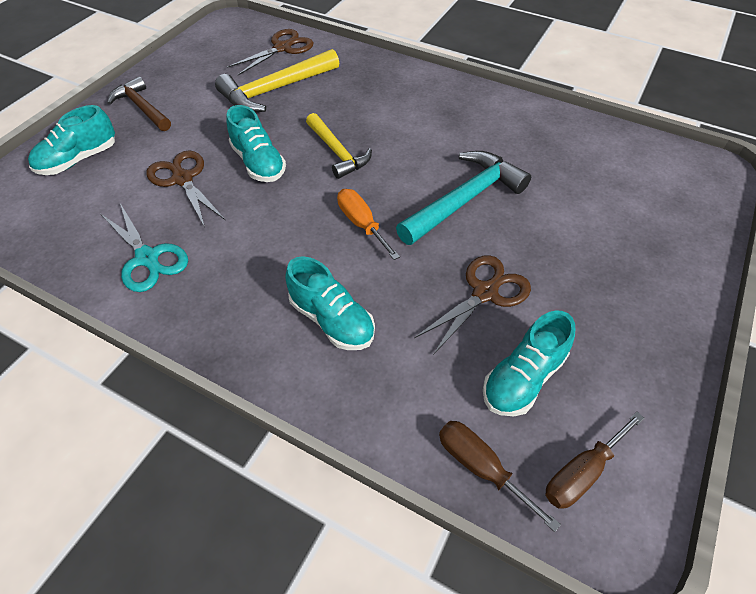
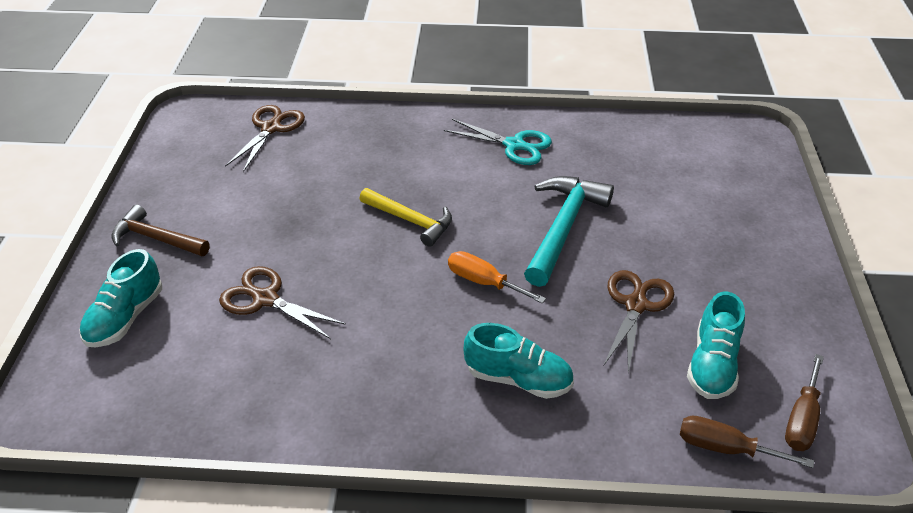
camera: 25 degrees left, 10 degrees down
turquoise scissors [101,203,188,292] -> turquoise scissors moved to [444,119,552,165]
yellow hammer [215,49,339,112] -> none
turquoise shoe [226,105,286,182] -> none

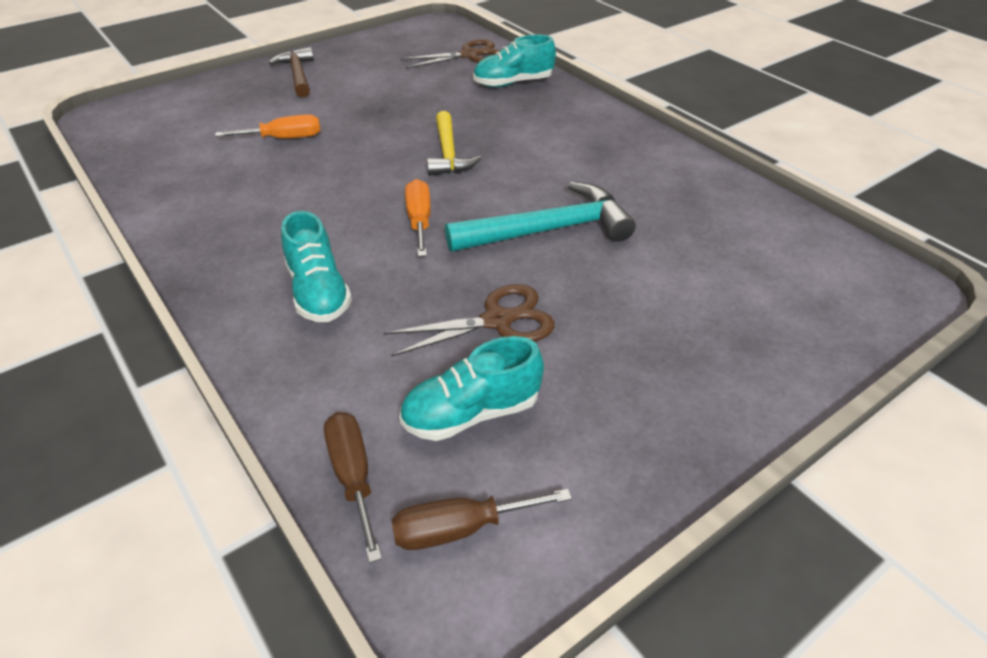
camera: 50 degrees right, 0 degrees up
turquoise shoe [79,249,162,347] -> turquoise shoe moved to [473,34,556,87]
brown scissors [219,266,346,339] -> orange screwdriver [215,115,321,138]
turquoise scissors [444,119,552,165] -> none

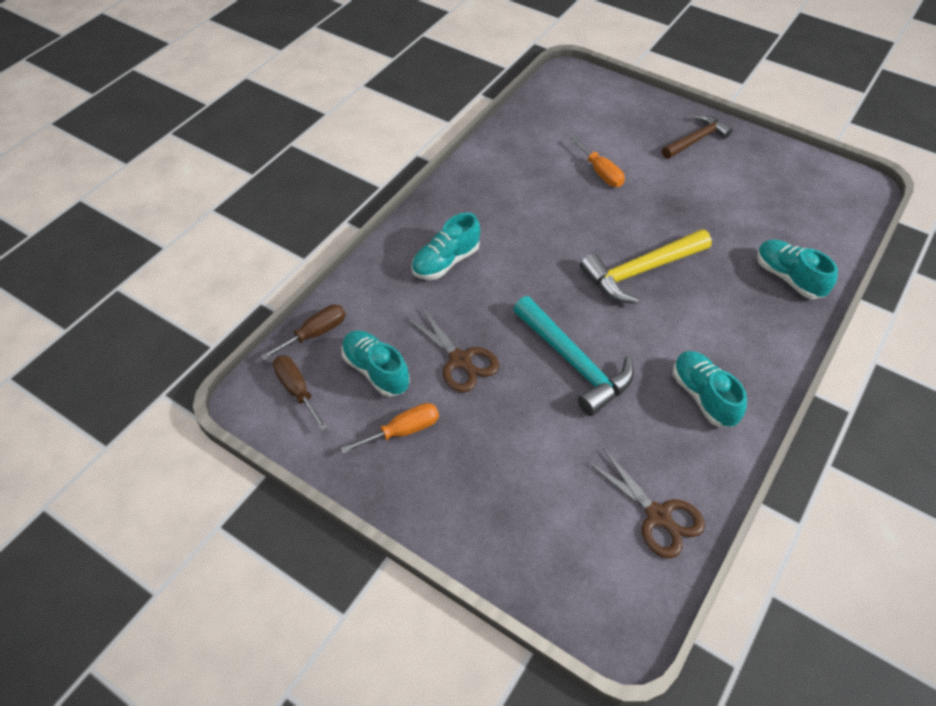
camera: 70 degrees right, 10 degrees up
brown scissors [401,39,500,68] -> brown scissors moved to [586,447,705,558]
orange screwdriver [405,179,431,257] -> orange screwdriver moved to [340,403,439,454]
yellow hammer [427,111,481,176] -> yellow hammer [580,229,712,304], size x1.50
none -> turquoise shoe [673,351,747,427]

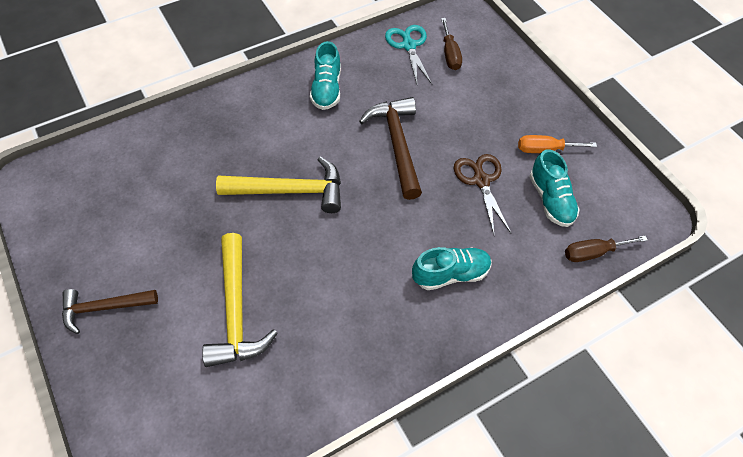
camera: 155 degrees left, 5 degrees up
brown screwdriver [273,355,328,431] -> brown screwdriver moved to [441,18,462,70]
turquoise hammer [513,296,634,416] -> brown hammer [359,97,422,200]
orange screwdriver [570,137,625,187] -> yellow hammer [202,233,278,367]
brown scissors [586,447,705,558] -> turquoise scissors [385,25,432,84]
turquoise shoe [757,240,838,299] -> none

